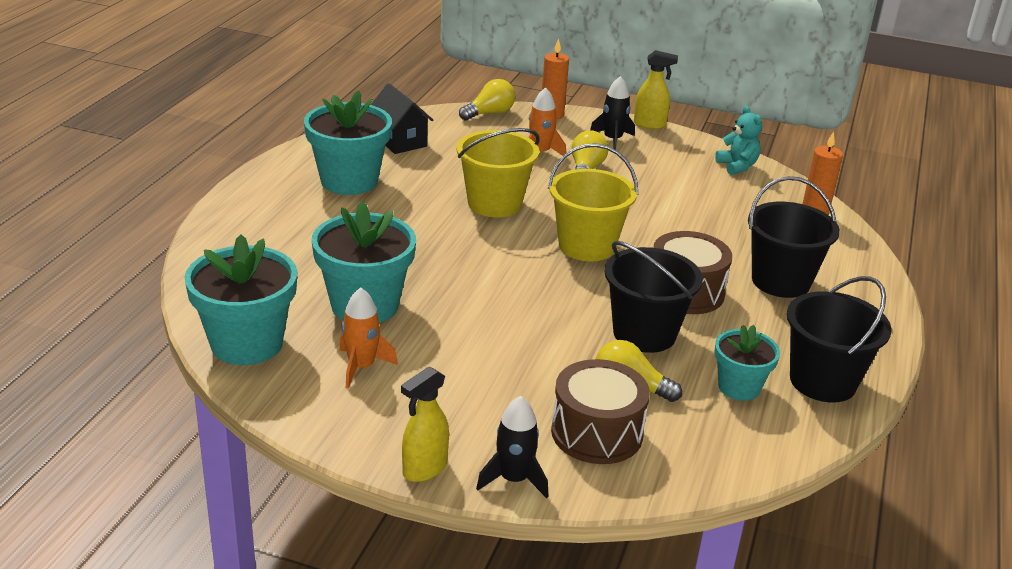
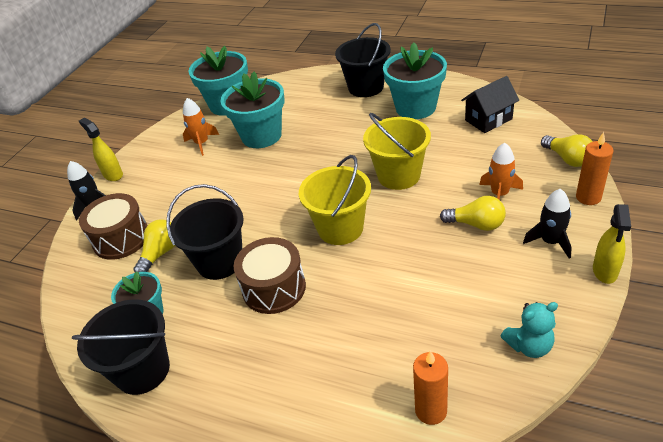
camera: 100 degrees right, 10 degrees up
black bucket [748,176,840,298] -> black bucket moved to [335,23,391,97]

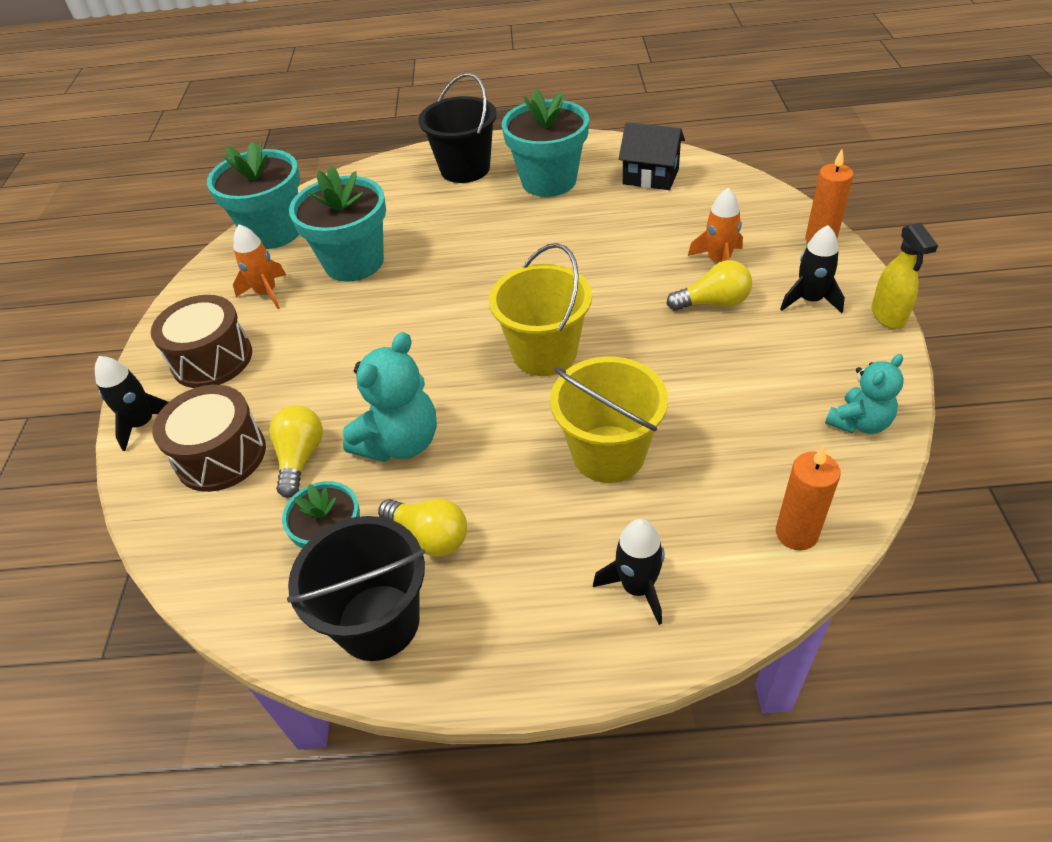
camera: 25 degrees left, 5 degrees up
yellow spray bottle [79,118,123,181] -> none
black bucket [166,184,244,280] -> turquoise teddy bear [342,332,437,462]
brown drum [233,237,306,314] -> brown drum moved to [151,295,252,388]
yellow bucket [363,113,431,190] -> yellow bucket moved to [550,357,668,483]
black house [461,76,519,133] -> black house turned 75 degrees clockwise [619,122,685,190]
yellow light bulb [541,134,593,167] -> yellow light bulb moved to [378,498,467,557]
none -> black rocket [593,519,665,625]

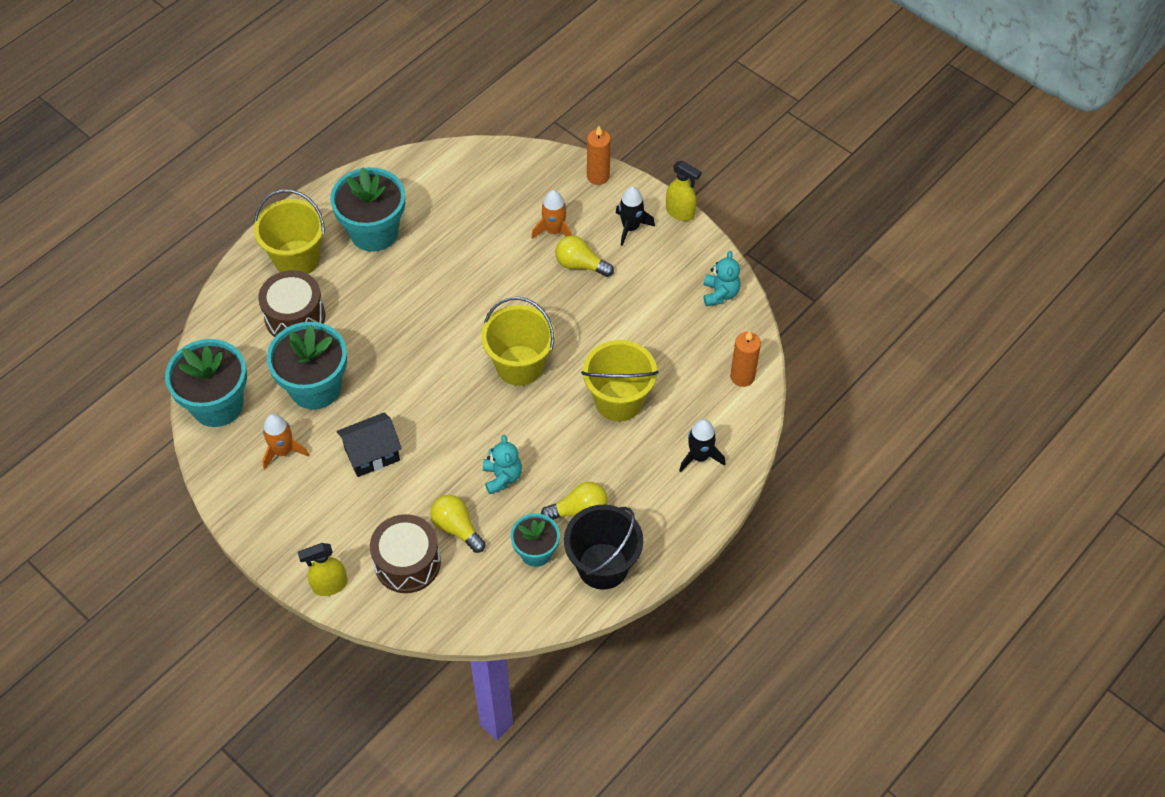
camera: 50 degrees left, 10 degrees up
black rocket [95,356,169,451] -> yellow spray bottle [298,543,348,596]
brown drum [151,295,252,388] -> brown drum moved to [258,270,325,337]
turquoise teddy bear [342,332,437,462] -> turquoise teddy bear [483,435,522,494], size x0.64
black bucket [418,73,497,183] -> yellow bucket [254,189,325,274]
black house [619,122,685,190] -> black house moved to [337,412,402,477]
yellow light bulb [667,260,752,311] -> yellow light bulb turned 105 degrees counterclockwise [555,236,614,277]

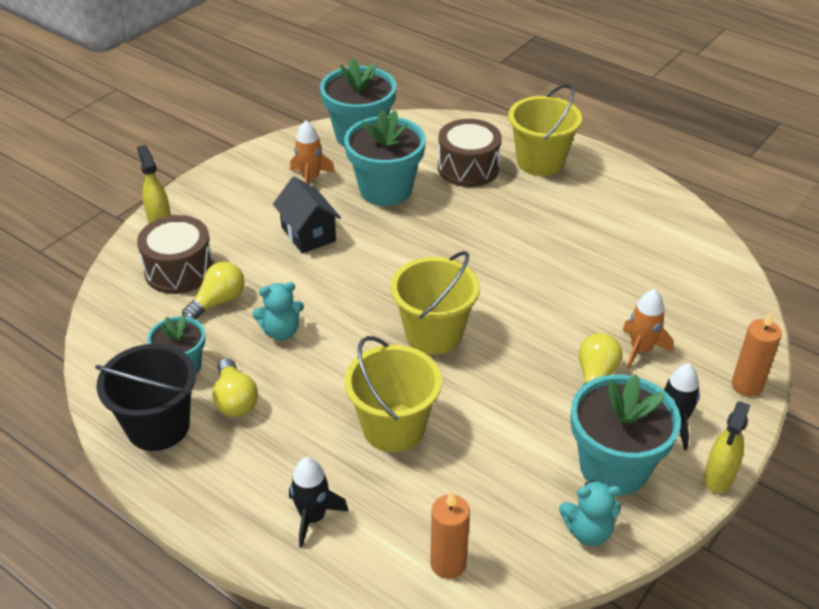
camera: 85 degrees right, 15 degrees down
turquoise flower pot [330,167,405,252] -> turquoise flower pot moved to [570,374,681,495]

